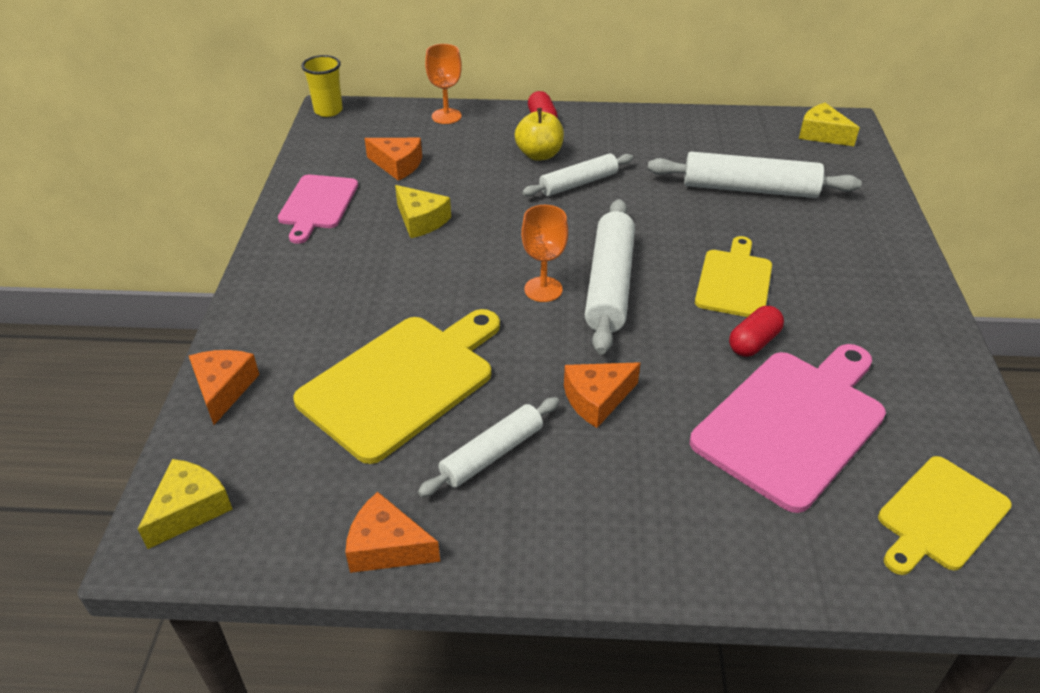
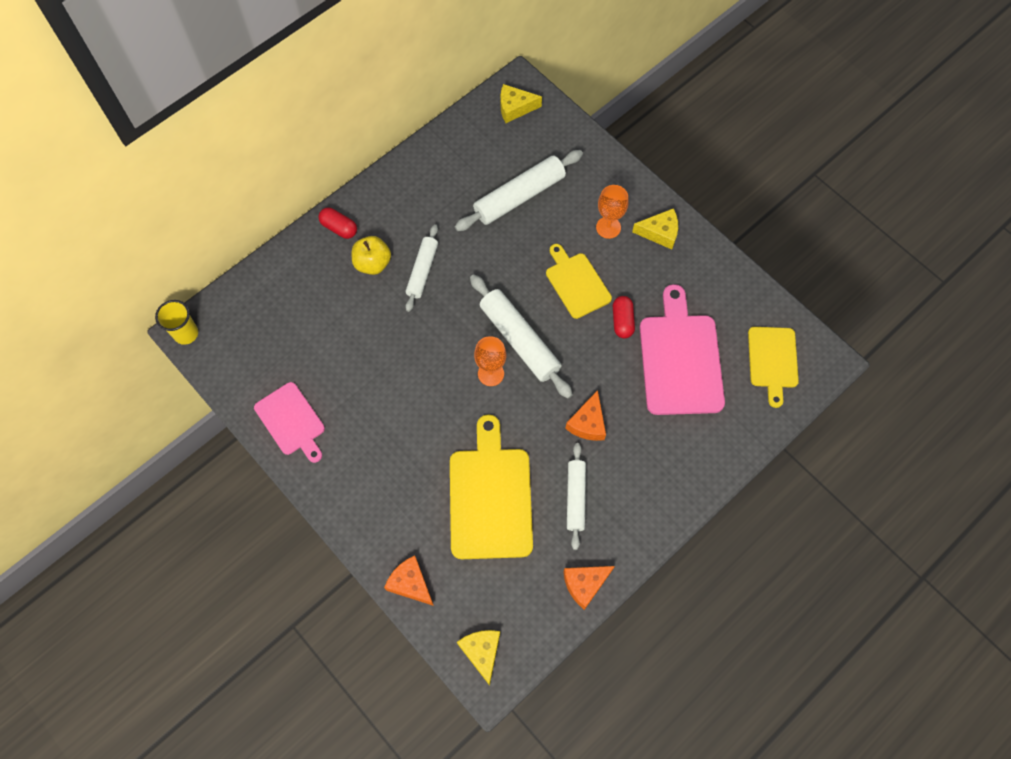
camera: 45 degrees left, 25 degrees up
orange cheese [365,138,422,181] -> none
yellow cheese [395,185,451,238] -> yellow cheese moved to [632,208,678,249]
orange goblet [425,44,462,124] -> orange goblet moved to [596,185,629,239]

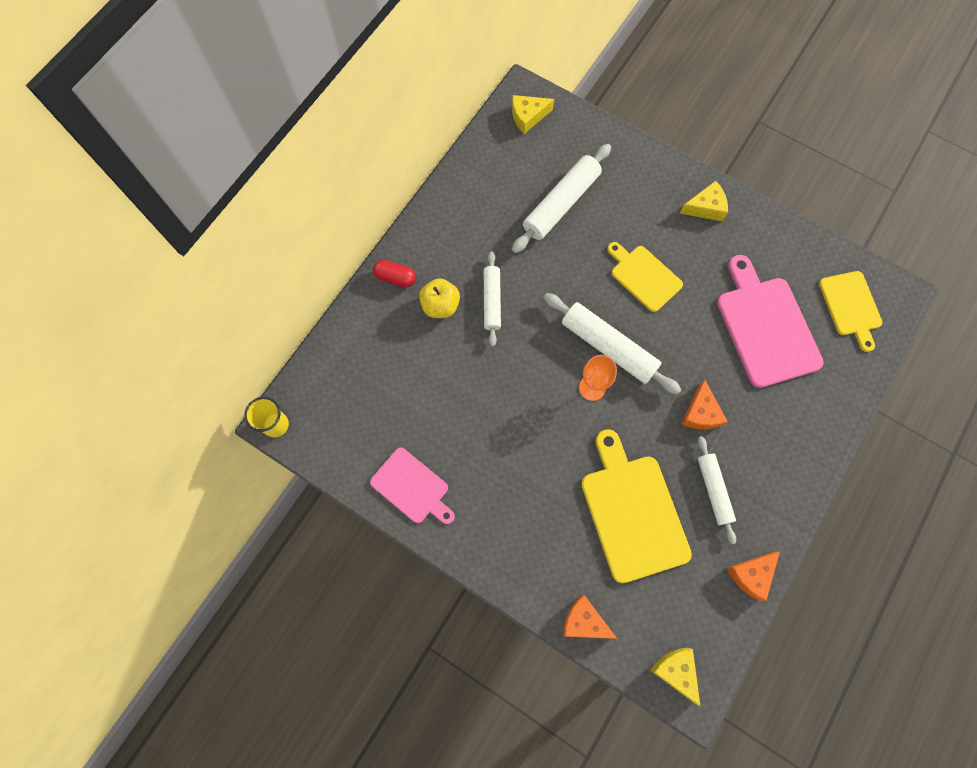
camera: 15 degrees left, 5 degrees up
orange goblet [596,185,629,239] -> none
red capsule [613,296,635,338] -> none

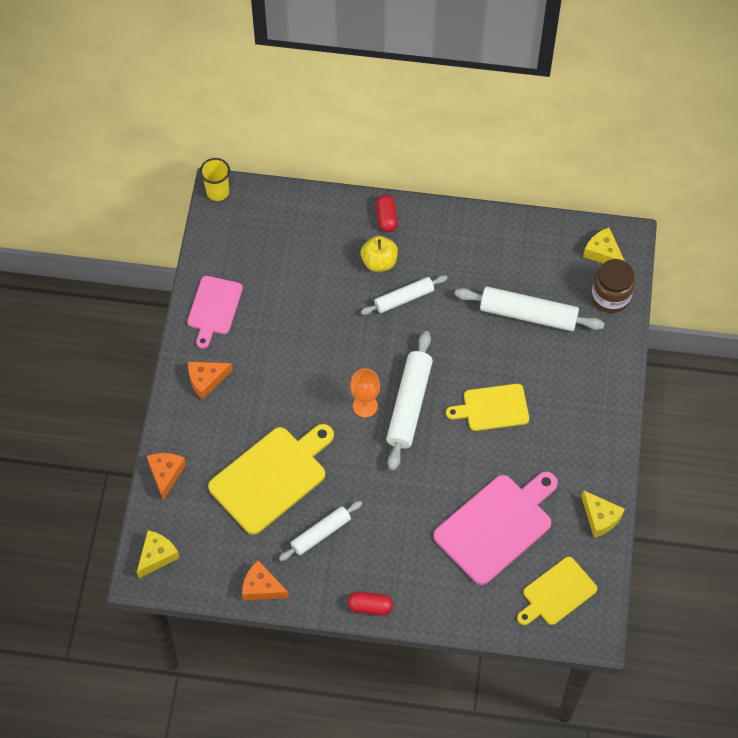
camera: 65 degrees right, 10 degrees down
yellow cutting board [607,242,683,312] -> yellow cutting board turned 120 degrees counterclockwise [446,384,529,431]
yellow cheese [680,181,728,221] -> yellow cheese moved to [581,490,625,537]
orange cheese [682,379,728,429] -> orange cheese moved to [188,361,233,400]
none -> red capsule [348,591,393,616]
none -> brown jar [591,259,635,313]

